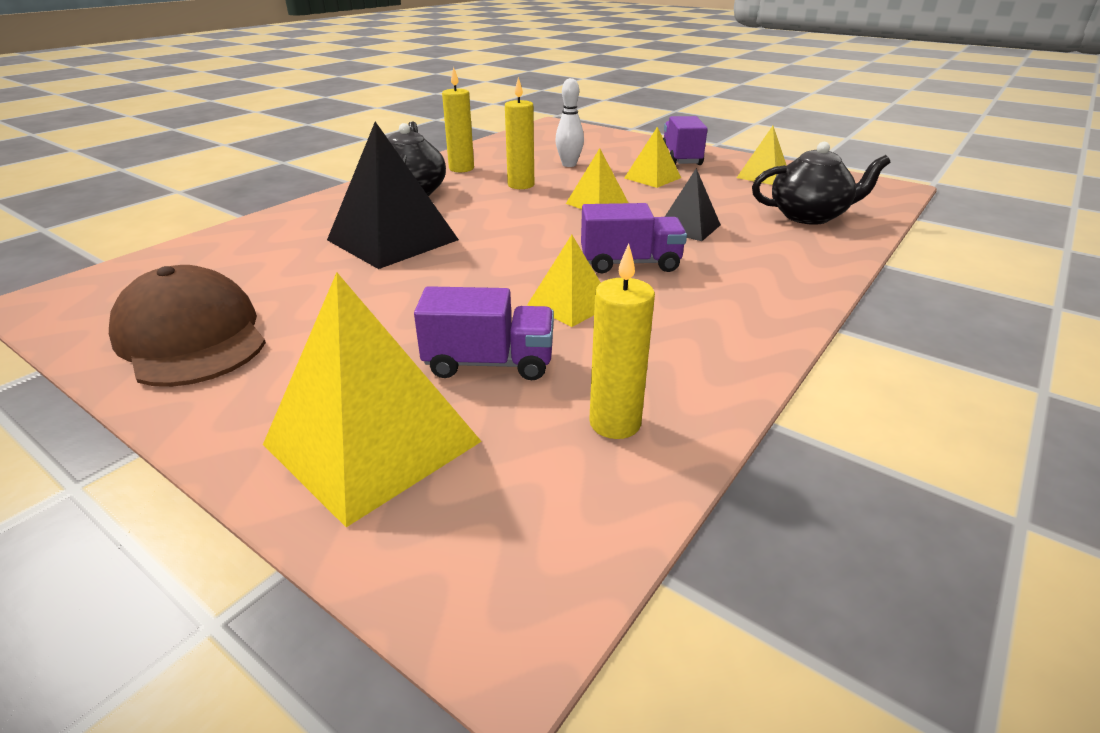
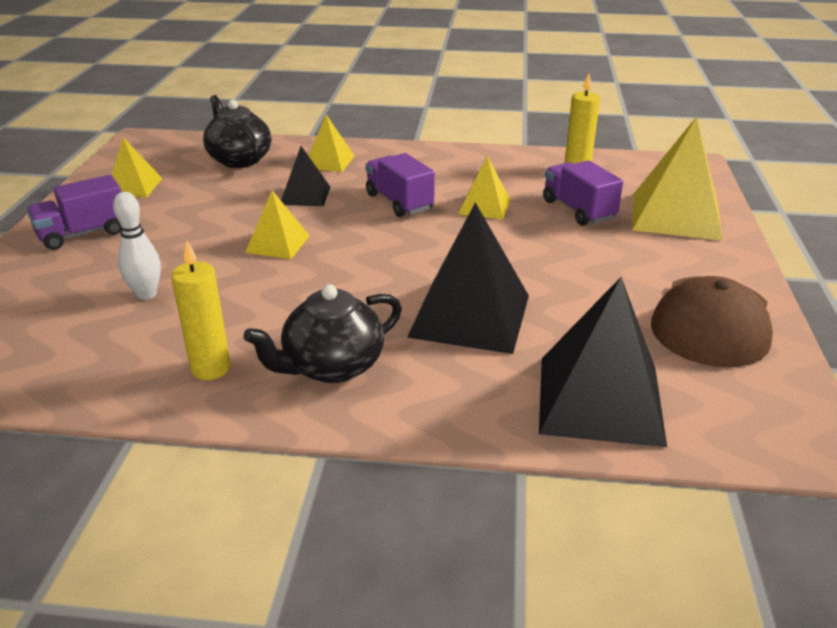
camera: 120 degrees left, 0 degrees up
yellow candle [505,77,534,189] -> none
yellow pyramid [624,127,681,188] -> yellow pyramid moved to [308,115,354,172]
none -> black pyramid [539,277,667,447]

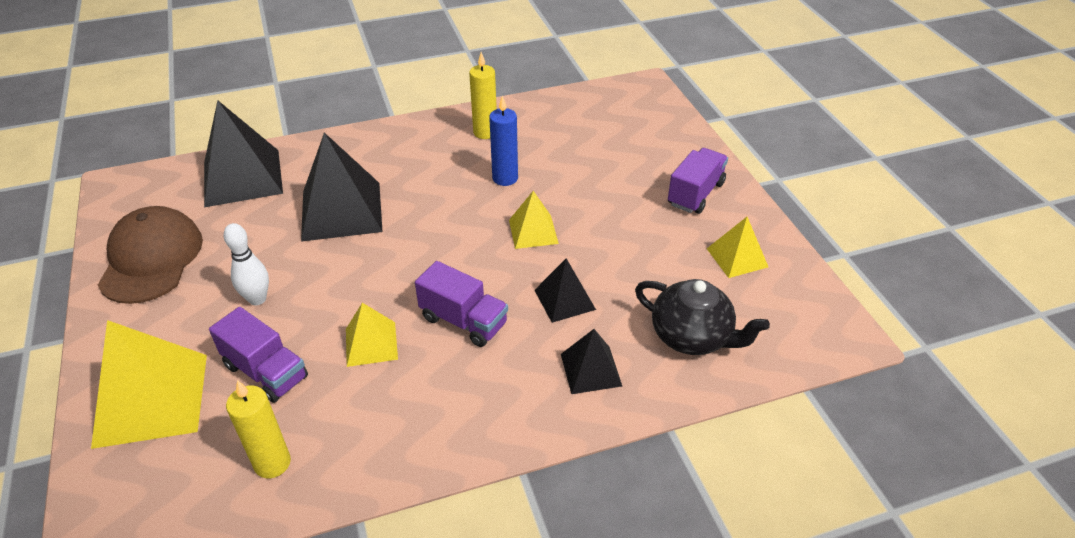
camera: 155 degrees right, 10 degrees up
white bowling pin [113,192,161,300] -> white bowling pin moved to [224,223,269,305]
black teapot [243,284,402,383] -> none
yellow pyramid [308,115,354,172] -> black pyramid [561,329,622,394]
none -> blue candle [489,95,518,186]

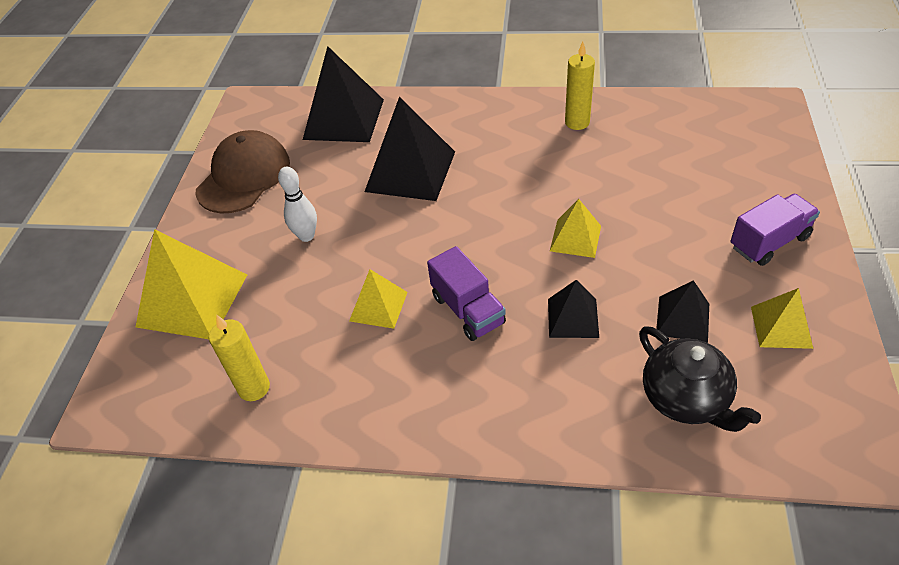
camera: 30 degrees right, 5 degrees up
purple truck [209,307,308,403] -> none
blue candle [489,95,518,186] -> none
black pyramid [561,329,622,394] -> black pyramid moved to [656,280,709,343]

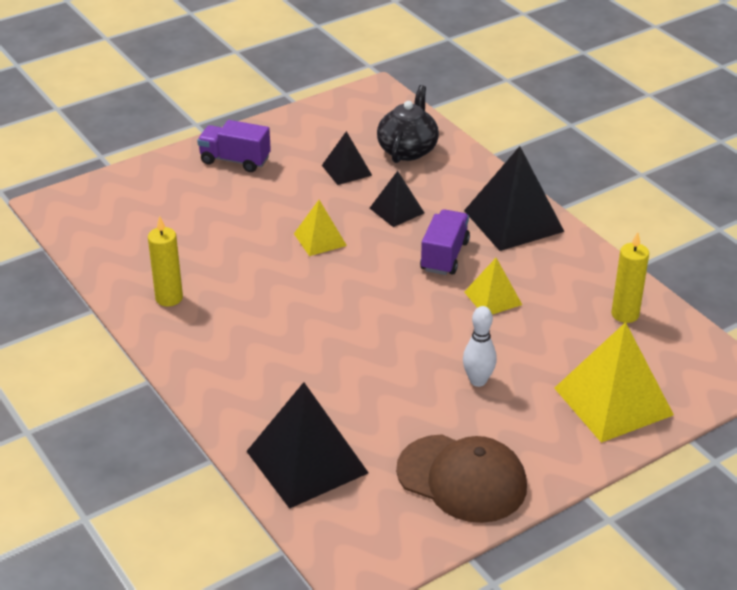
camera: 135 degrees left, 10 degrees down
brown cap [196,130,290,213] -> brown cap turned 135 degrees counterclockwise [396,434,527,523]
black pyramid [364,97,455,201] -> black pyramid moved to [464,146,565,251]
yellow pyramid [751,288,813,349] -> none

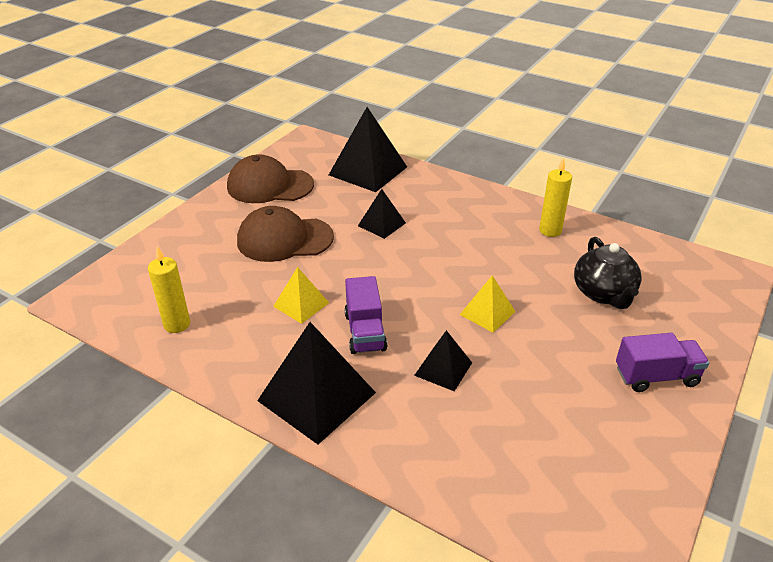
camera: 155 degrees right, 0 degrees up
black pyramid [322,131,372,185] -> black pyramid moved to [358,189,406,239]
black teapot [377,85,439,163] -> black teapot moved to [574,237,642,309]
white bowling pin [463,306,497,387] -> brown cap [237,206,334,262]
yellow pyramid [554,322,674,443] -> none

